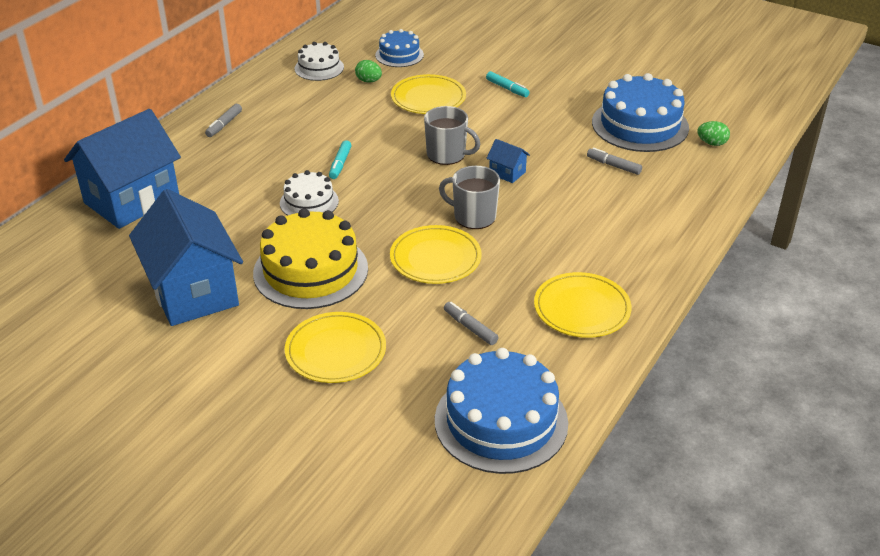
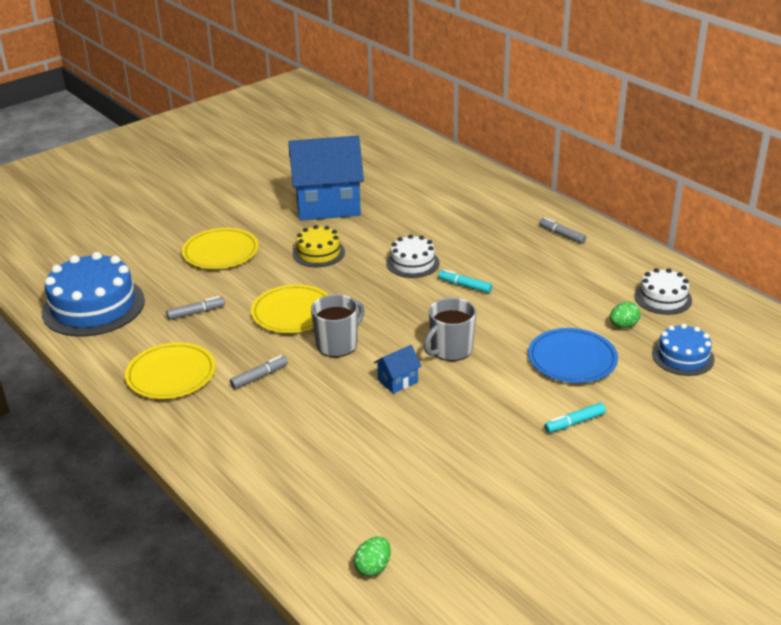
camera: 110 degrees right, 5 degrees down
blue house [64,109,181,229] -> none
yellow cake [253,208,368,309] -> yellow cake [293,225,345,267], size x0.55
yellow plate [391,74,466,114] -> blue plate [528,328,618,383]
grey marker [587,148,642,175] -> grey marker moved to [230,355,288,389]
blue cake [592,73,689,152] -> none

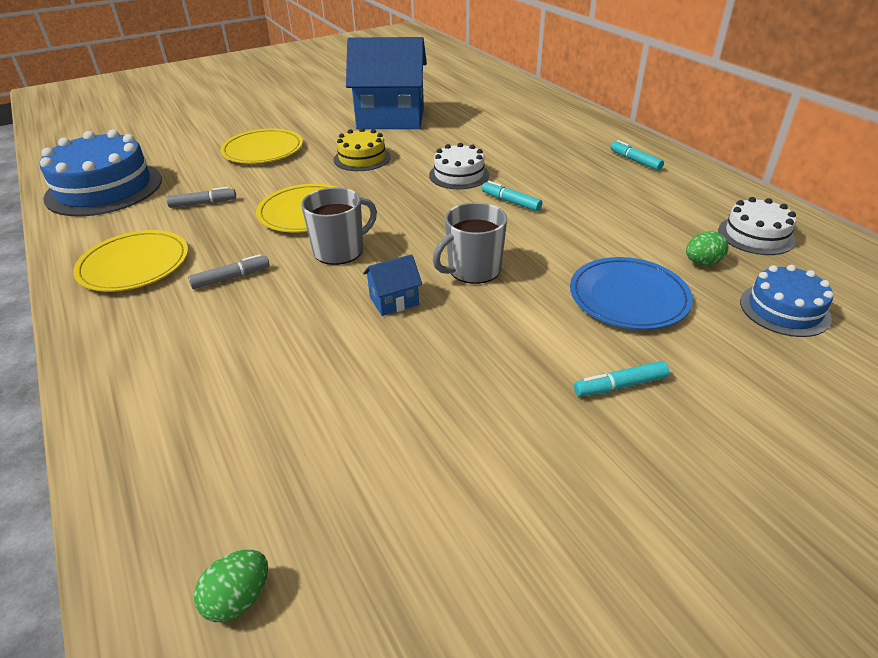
camera: 10 degrees right, 5 degrees up
grey marker [539,217,586,244] -> turquoise marker [610,140,664,171]

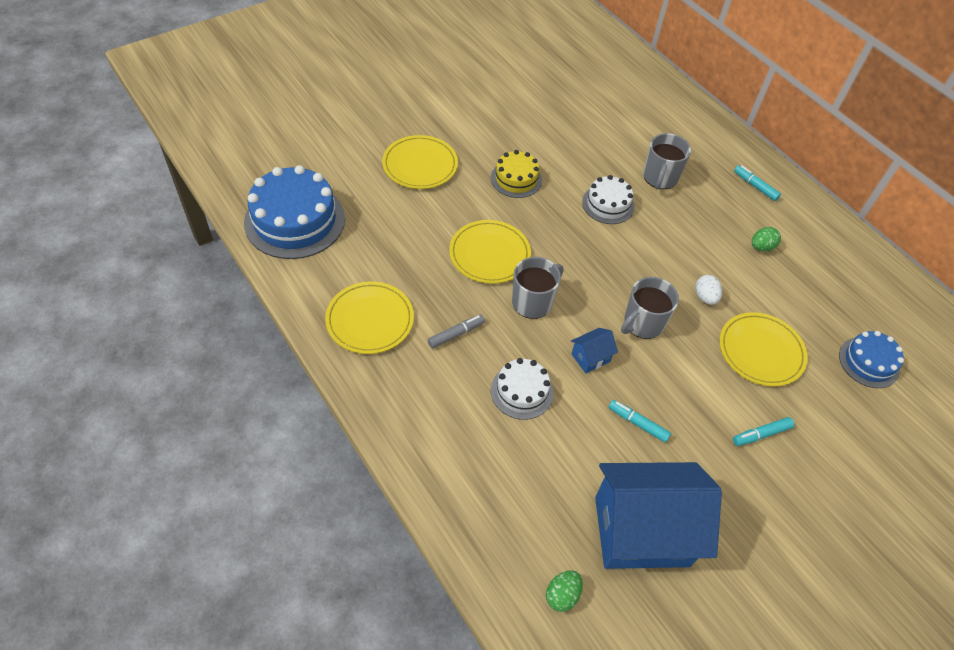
camera: 10 degrees left, 15 degrees up
grey marker [166,187,236,208] -> none
blue house [346,37,427,129] -> blue house moved to [595,462,722,569]
turquoise marker [482,181,542,211] -> turquoise marker moved to [609,400,671,443]
blue plate [570,257,693,330] -> yellow plate [719,312,808,387]
green egg [686,231,729,265] -> green egg moved to [752,227,781,252]
white cake [718,197,796,255] -> white cake moved to [491,358,554,420]
none -> grey mug [643,133,691,190]
none -> white egg [695,275,722,305]

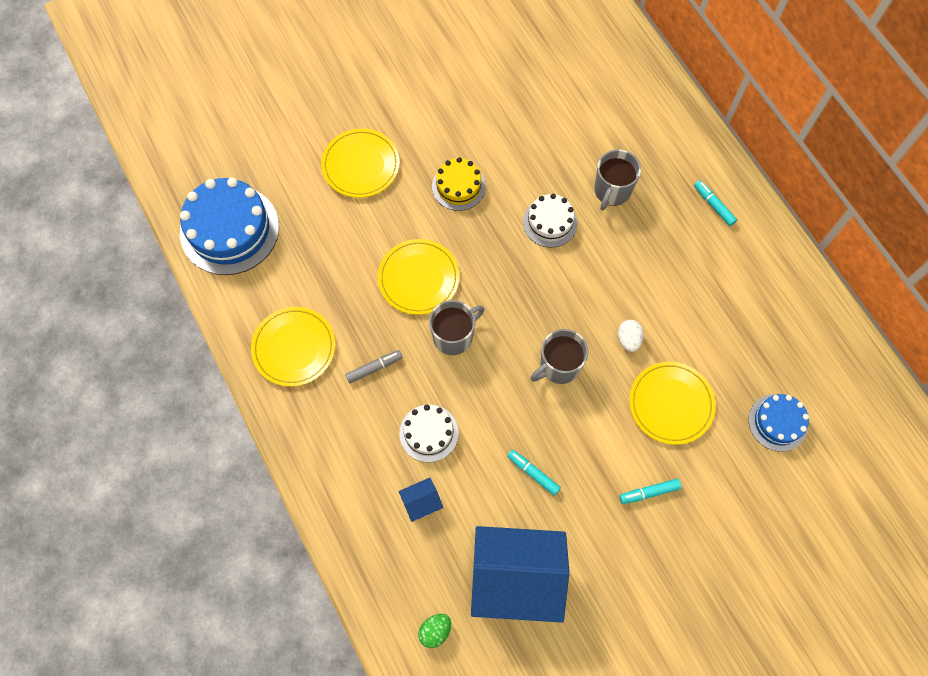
camera: 10 degrees right, 15 degrees up
blue house [571,328,618,373] -> blue house moved to [398,478,443,522]
green egg [752,227,781,252] -> none

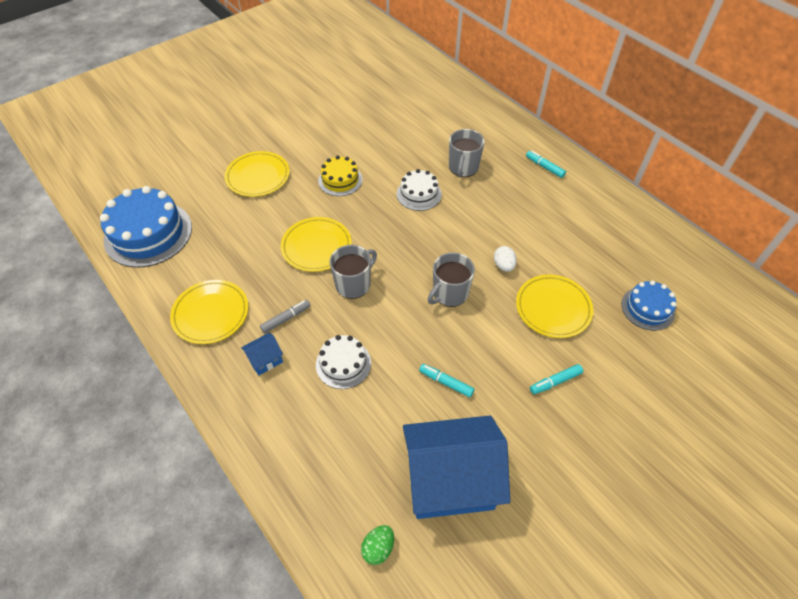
camera: 10 degrees left, 15 degrees down
blue house [398,478,443,522] -> blue house moved to [241,333,283,376]

